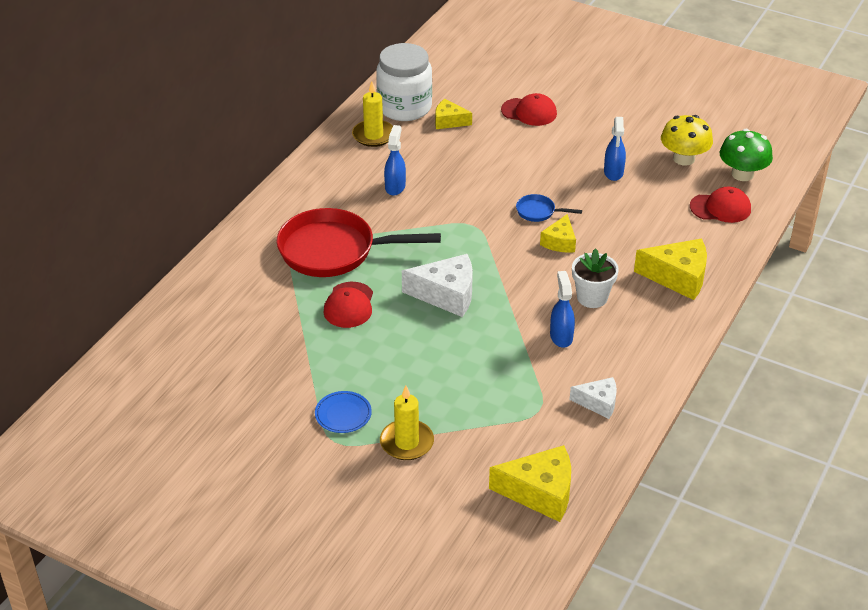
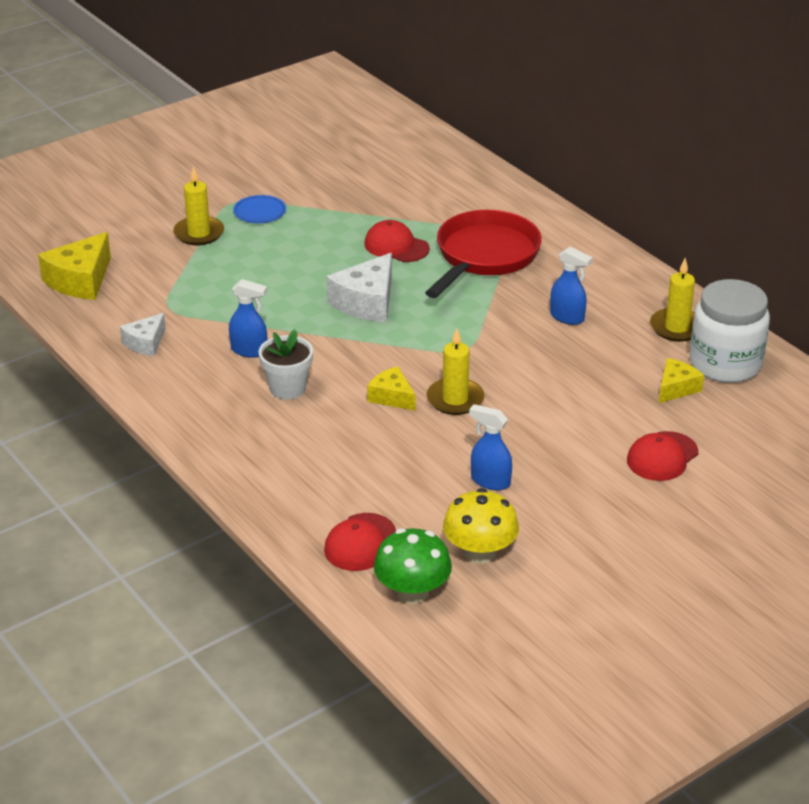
camera: 115 degrees right, 5 degrees down
blue pan [516,194,582,222] -> yellow candle [427,328,484,415]
yellow cheese [634,239,707,300] -> none

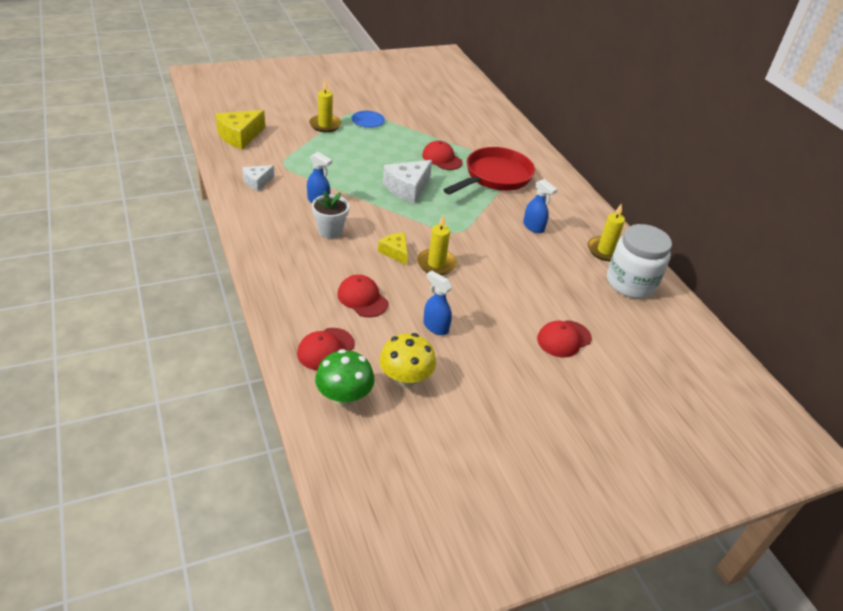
camera: 10 degrees right, 5 degrees up
yellow cheese [659,358,704,403] -> none
none -> red cap [337,275,388,317]

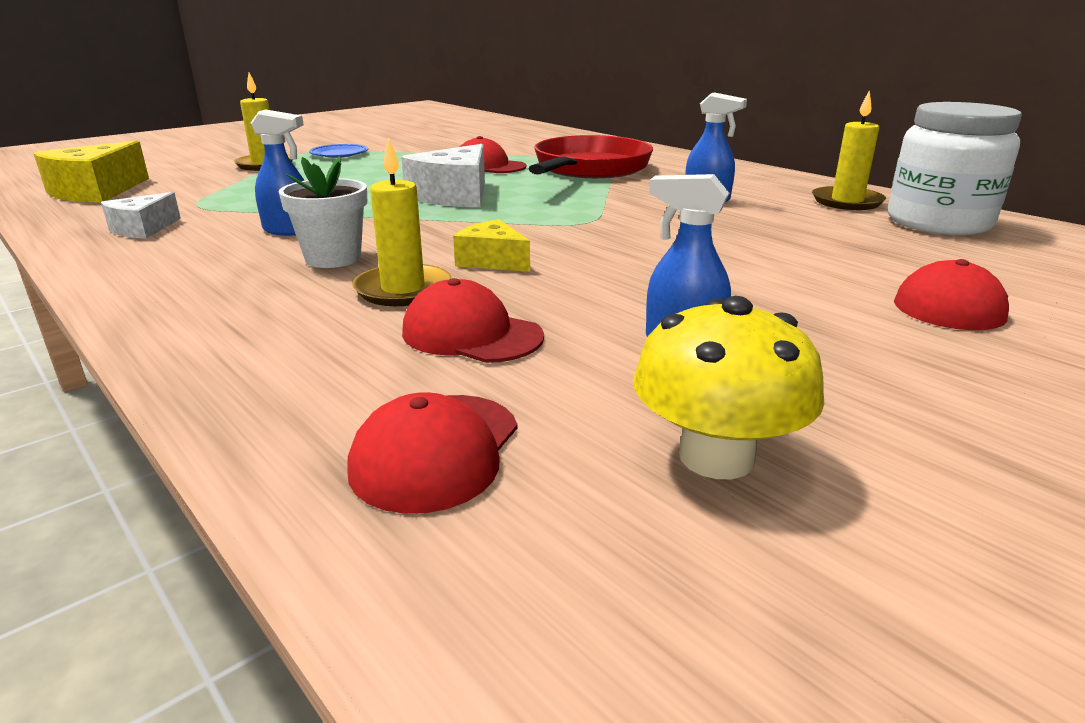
camera: 15 degrees left, 15 degrees down
green mushroom [315,349,374,406] -> none
yellow candle [417,215,457,275] -> yellow candle moved to [352,137,451,306]

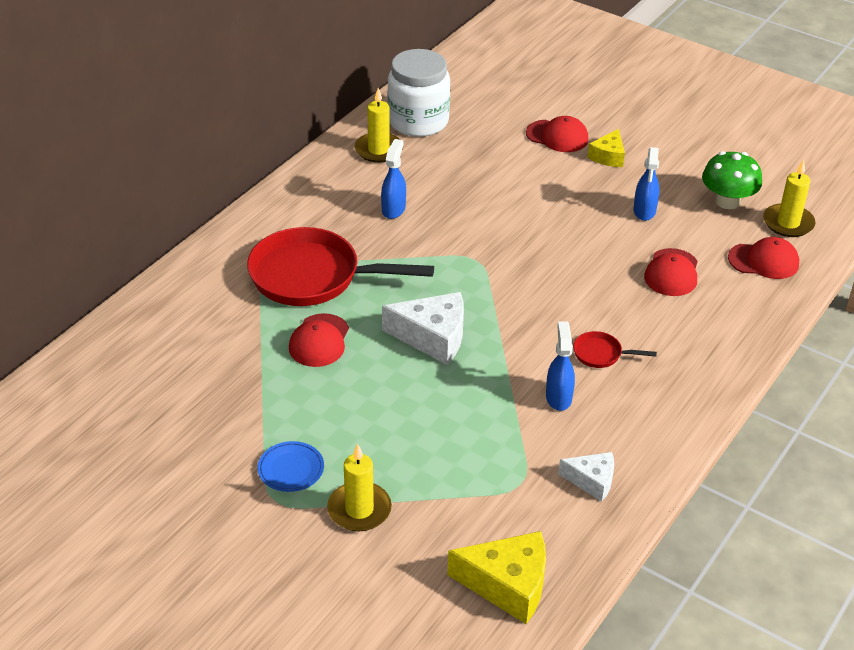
camera: 105 degrees left, 15 degrees up
white flower pot [279,156,367,268] -> red pan [573,331,657,368]
yellow candle [352,137,451,306] -> yellow candle moved to [763,160,815,237]
yellow cheese [453,219,530,272] -> yellow cheese moved to [587,129,625,167]
yellow mushroom [633,296,824,479] -> green mushroom [702,151,762,209]

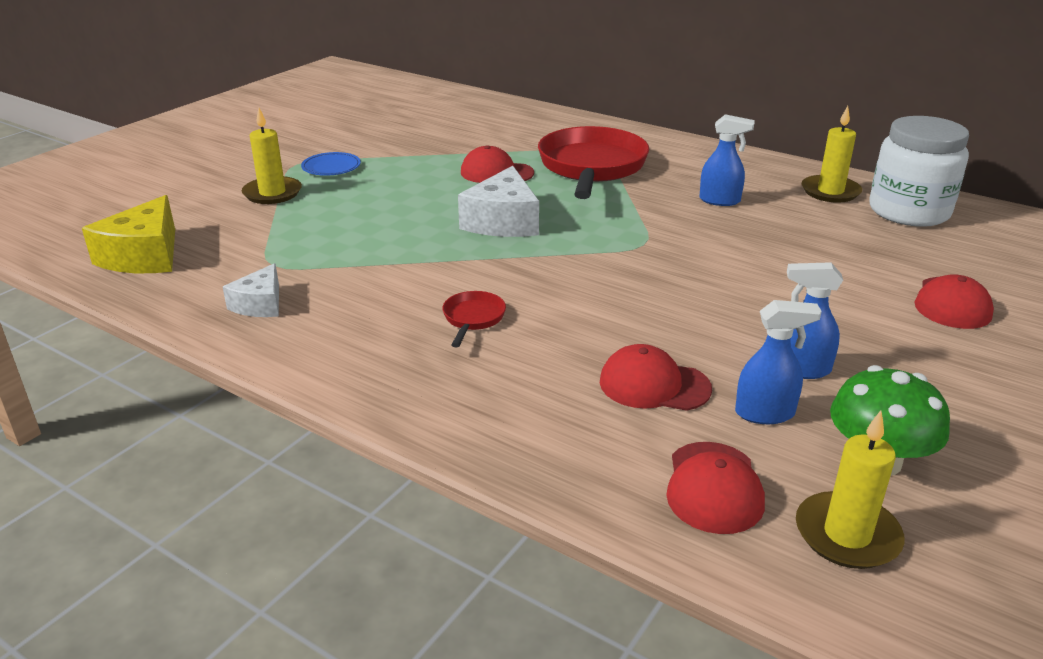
camera: 90 degrees right, 10 degrees down
blue spray bottle [546,321,575,411] -> blue spray bottle moved to [735,300,822,424]
yellow cheese [587,129,625,167] -> none

